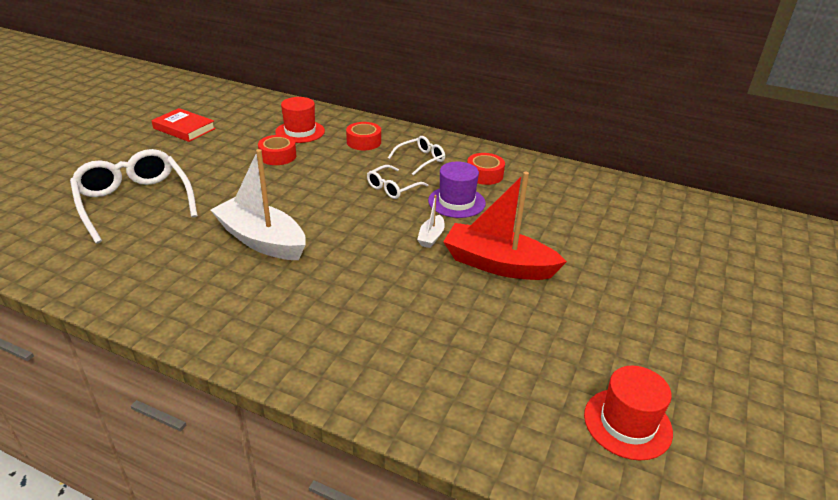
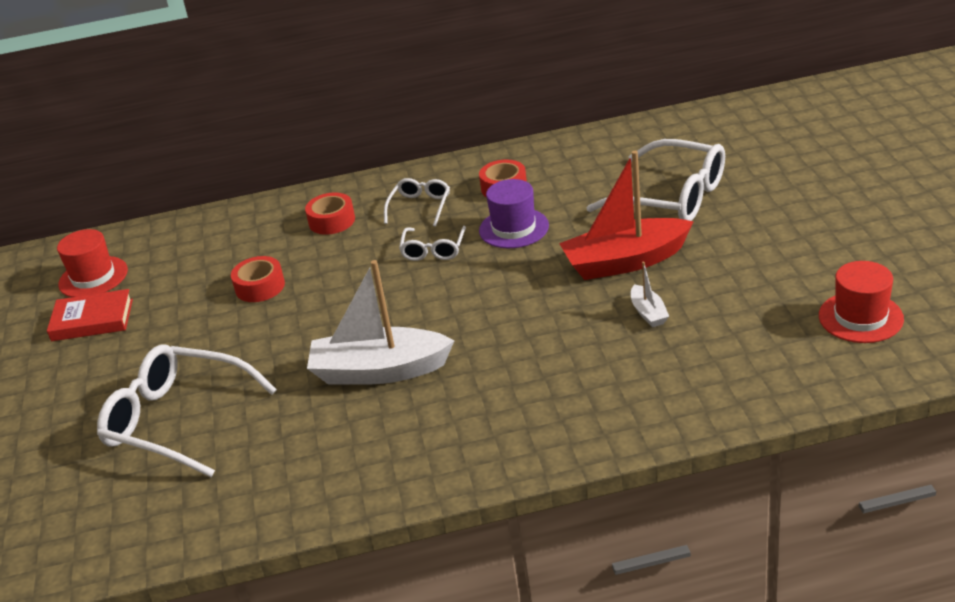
camera: 30 degrees left, 0 degrees up
red hat [275,97,325,143] -> red hat moved to [57,229,128,297]
white boat [417,195,445,248] -> white boat moved to [631,262,669,327]
none -> white glasses [586,139,725,221]

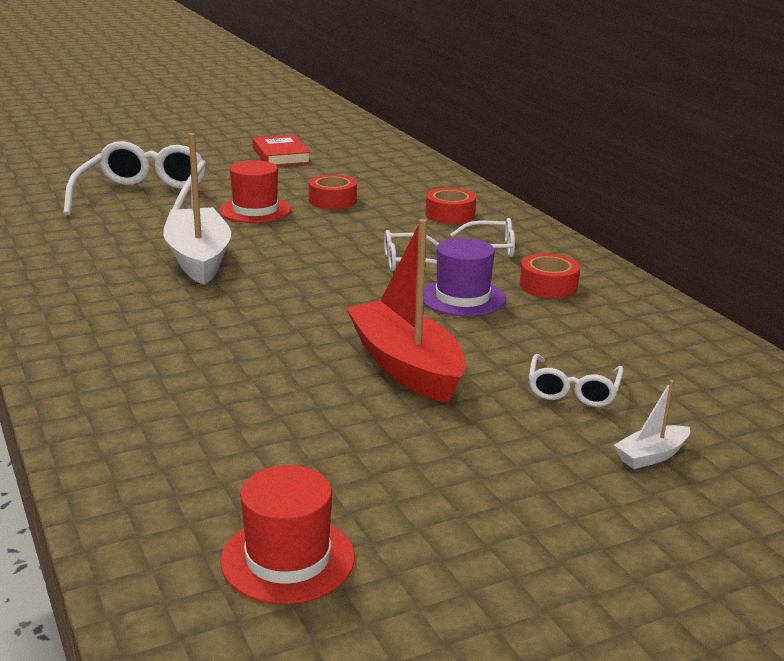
camera: 70 degrees right, 10 degrees down
red hat [57,229,128,297] -> red hat moved to [219,161,291,223]
white glasses [586,139,725,221] -> white glasses [529,354,624,407], size x0.51
white boat [631,262,669,327] -> white boat moved to [614,380,690,469]

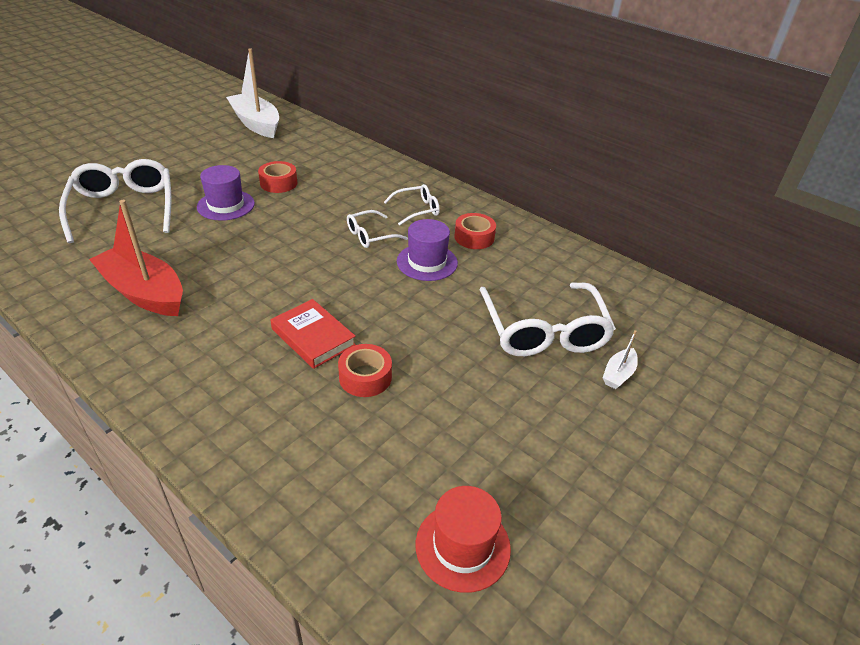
camera: 25 degrees left, 15 degrees up
white boat [163,133,231,285] -> white boat moved to [226,48,279,138]
red hat [219,161,291,223] -> purple hat [197,165,255,221]
red book [252,135,311,166] -> red book moved to [270,299,356,369]
red boat [346,219,466,403] -> red boat moved to [89,200,183,316]
red tape [426,188,476,224] -> red tape moved to [338,344,392,397]
white glasses [529,354,624,407] -> white glasses [479,283,616,356], size x1.94

